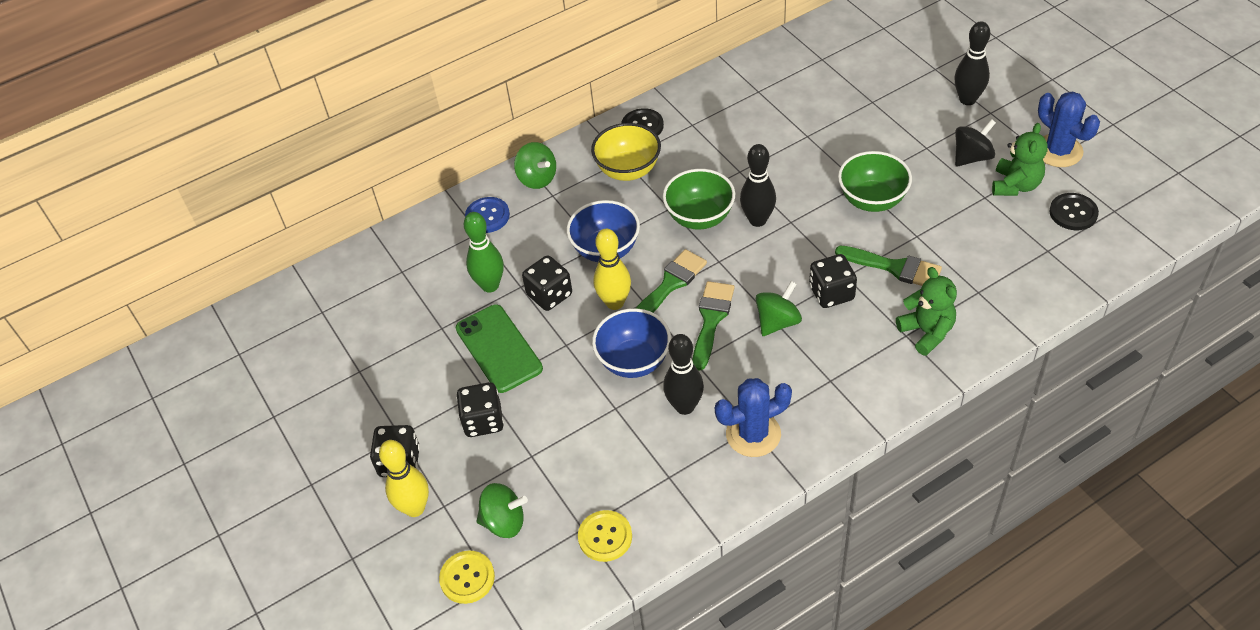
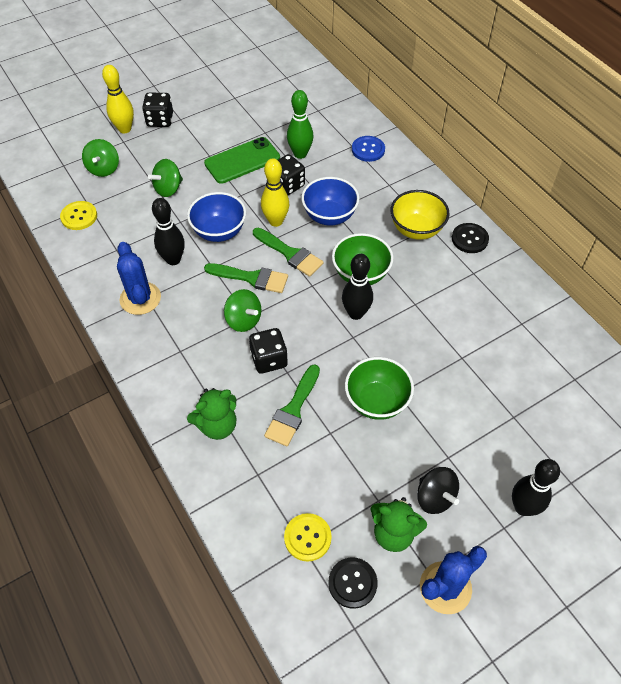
camera: 85 degrees right, 5 degrees up
yellow button [439,551,495,604] -> yellow button moved to [284,513,332,562]
black dice [456,382,504,437] -> none
green spinning top [514,142,556,189] -> green spinning top moved to [148,159,183,197]

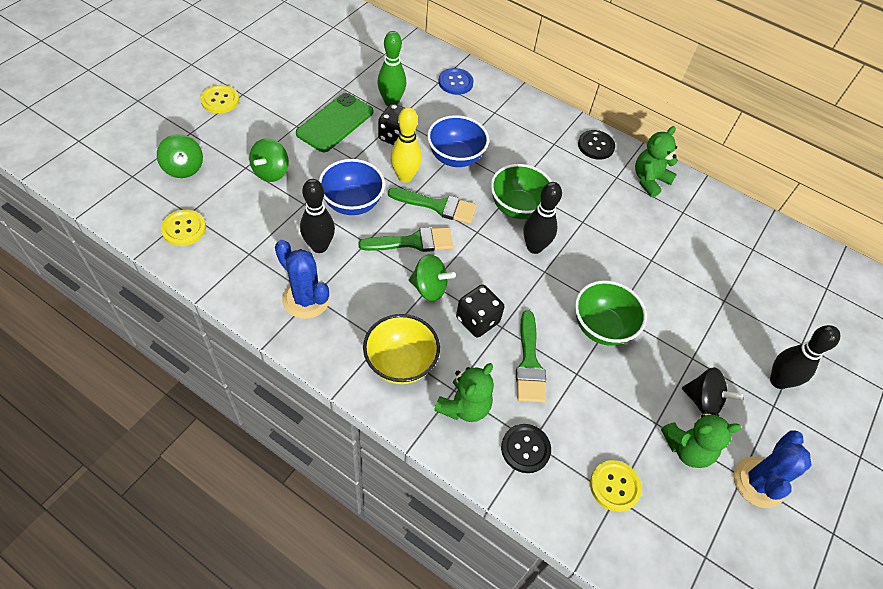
camera: 30 degrees left, 0 degrees up
yellow bowling pin [102,65,134,134] -> none
black dice [142,93,173,127] -> yellow button [200,85,239,114]
black button [328,557,378,609] -> black button moved to [501,424,551,473]
yellow bowl [390,190,450,240] -> yellow bowl moved to [363,314,440,384]
none -> green teddy bear [635,126,678,197]

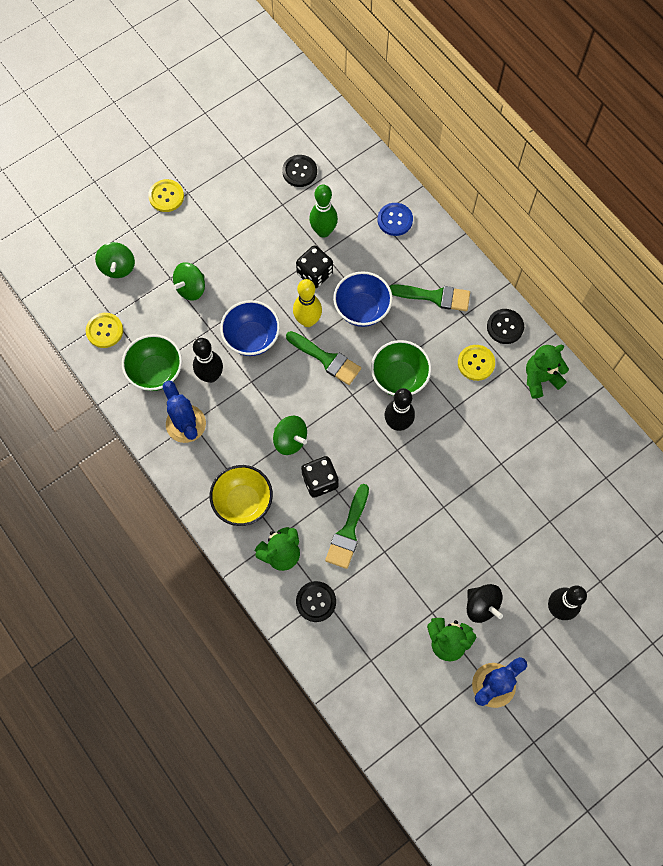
camera: 25 degrees right, 15 degrees up
green phone [296,93,373,152] -> none
green brush [359,227,453,252] -> green brush moved to [389,284,470,311]
green bowl [575,280,647,346] -> green bowl moved to [122,334,182,391]
yellow button [590,460,642,512] -> yellow button moved to [458,345,495,381]
none -> black button [282,155,317,187]

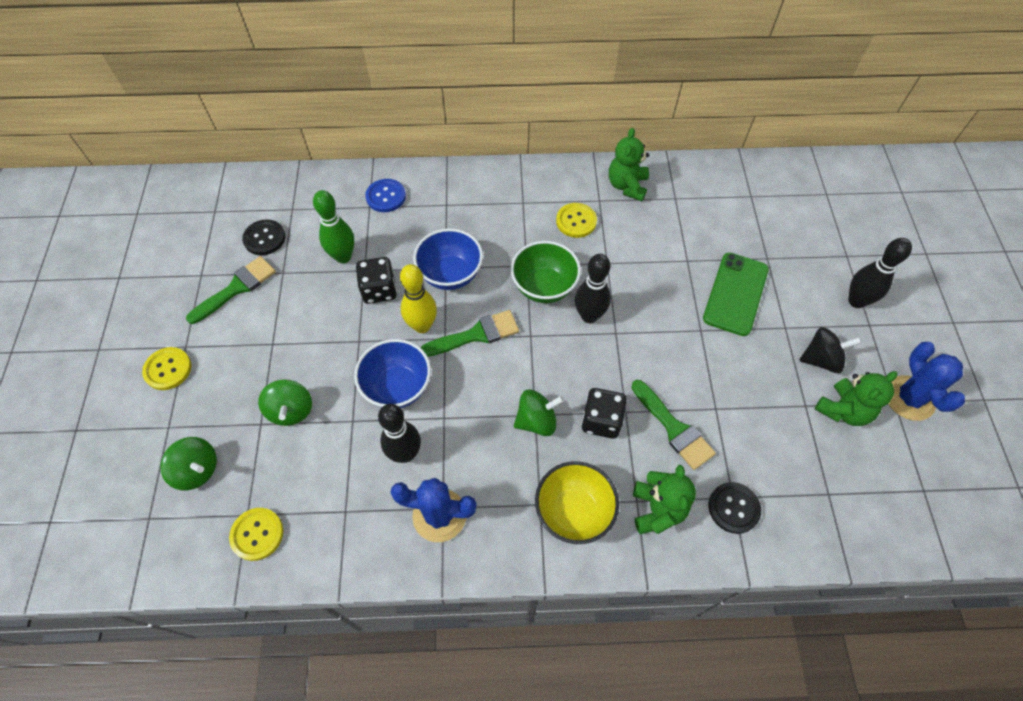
camera: 55 degrees left, 10 degrees down
green bowl [122,334,182,391] -> none
green brush [389,284,470,311] -> green brush moved to [186,256,276,324]
black button [487,309,524,344] -> none
none -> green phone [703,253,769,336]

